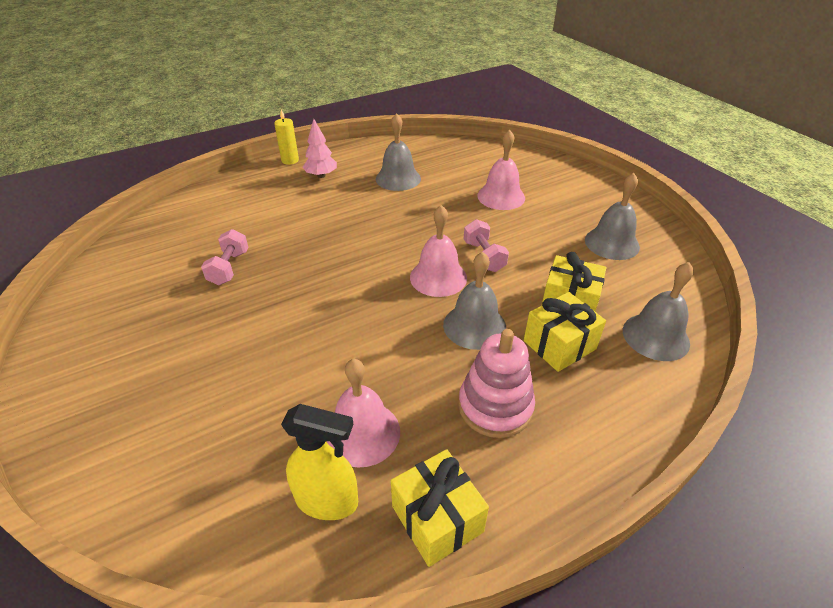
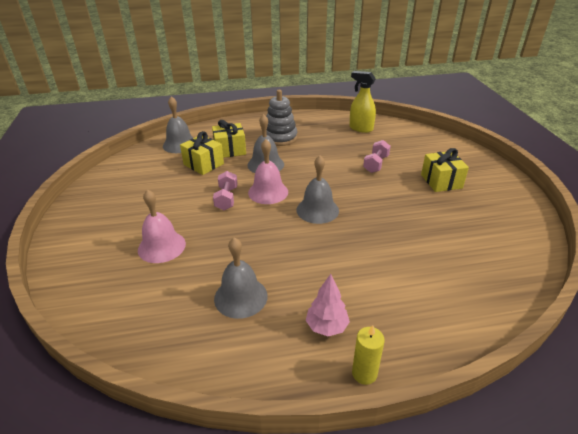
camera: 160 degrees left, 5 degrees down
pink dumbbell [201,229,249,285] -> pink dumbbell moved to [363,140,391,173]
pink bell [326,359,400,468] -> none
yellow gift [391,449,489,567] -> yellow gift moved to [421,148,469,192]
pink stacking toy [458,329,535,438] -> grey stacking toy [266,90,297,146]
grey bell [585,173,640,260] -> grey bell moved to [297,155,339,224]

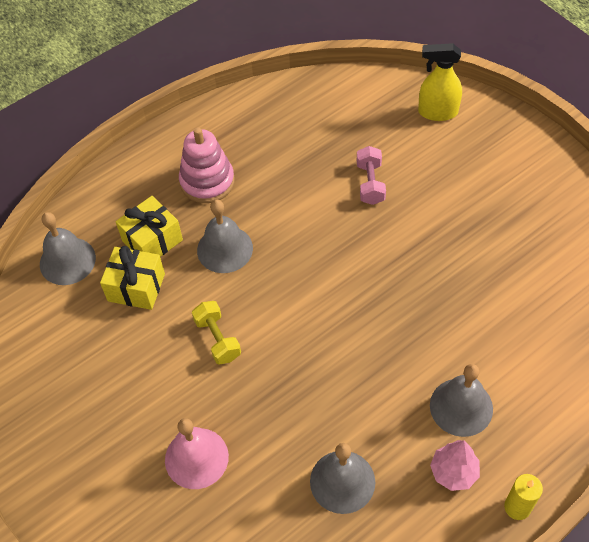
camera: 25 degrees left, 20 degrees up
pink dumbbell [213,171,238,210] -> yellow dumbbell [192,301,241,365]
pink bell [248,139,288,204] -> none
grey stacking toy [266,90,297,146] -> pink stacking toy [179,127,234,203]
grey bell [297,155,339,224] -> grey bell moved to [430,364,493,437]
yellow spray bottle [349,71,376,133] -> yellow spray bottle moved to [418,43,462,121]
yellow gift [421,148,469,192] -> none

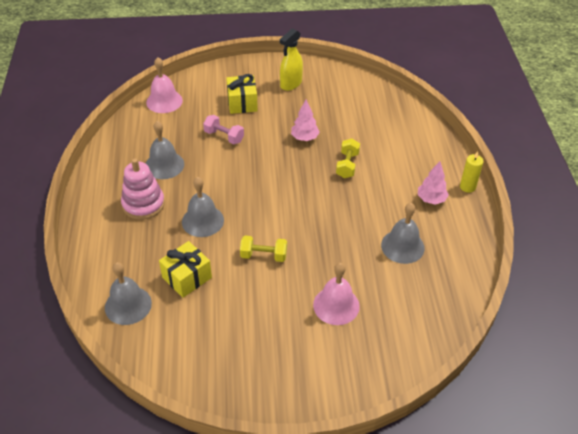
camera: 60 degrees left, 10 degrees down
yellow gift [115,196,183,257] -> yellow gift moved to [226,74,258,114]
yellow spray bottle [418,43,462,121] -> yellow spray bottle moved to [280,29,303,91]
grey bell [430,364,493,437] -> grey bell moved to [146,121,184,179]
none -> pink bell [146,57,183,113]
none -> pink tree [291,100,320,141]
none -> yellow dumbbell [336,139,360,178]

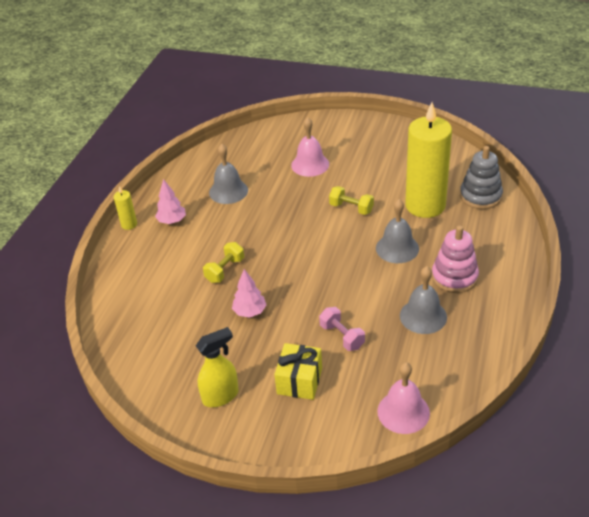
camera: 155 degrees left, 5 degrees down
grey bell [105,262,152,325] -> grey stacking toy [460,146,503,209]
yellow gift [159,241,212,298] -> yellow candle [405,102,452,218]

